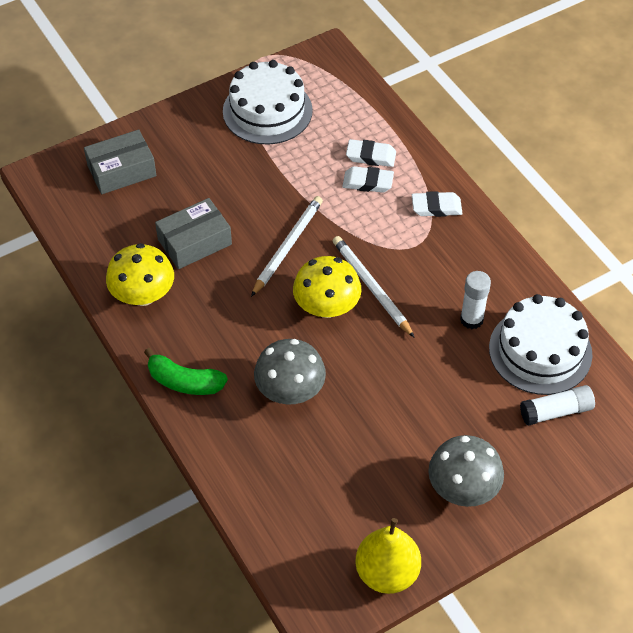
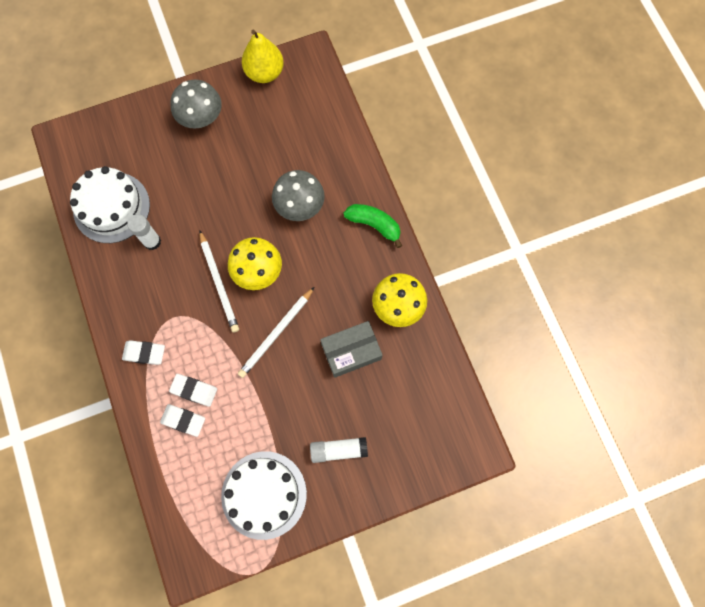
camera: 170 degrees left, 20 degrees up
grey box [84,130,157,194] -> none
white glue stick [520,385,595,426] -> white glue stick moved to [310,437,368,463]

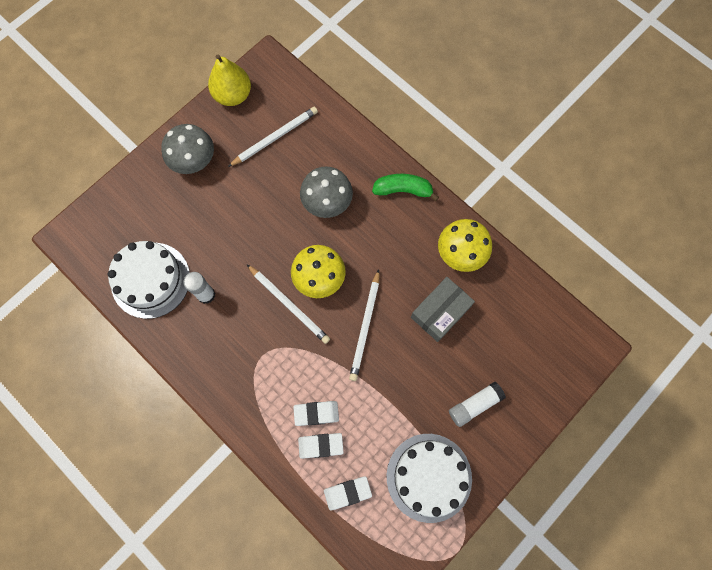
camera: 25 degrees left, 0 degrees up
white eraser [122,340,165,365] -> white eraser moved to [324,476,372,510]
none -> white pencil [228,107,318,167]

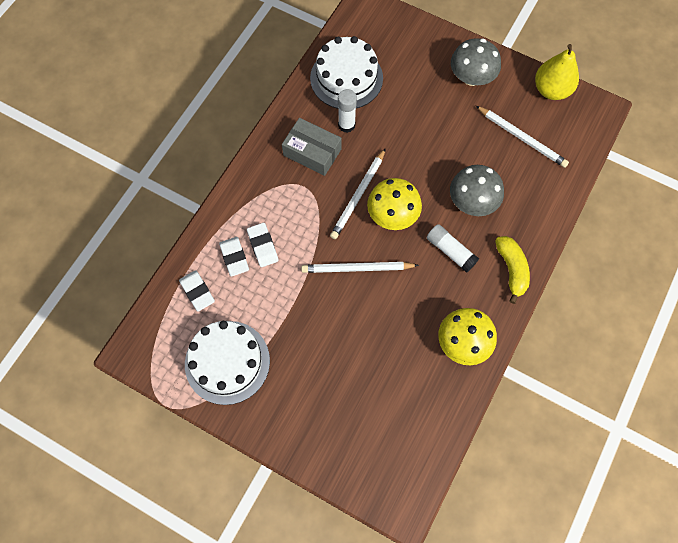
camera: 75 degrees right, 5 degrees down
green banana [372,174,439,201] -> yellow banana [495,236,530,304]
grey box [411,277,475,342] -> grey box moved to [282,118,342,176]
white glue stick [449,382,506,427] -> white glue stick moved to [426,224,479,273]

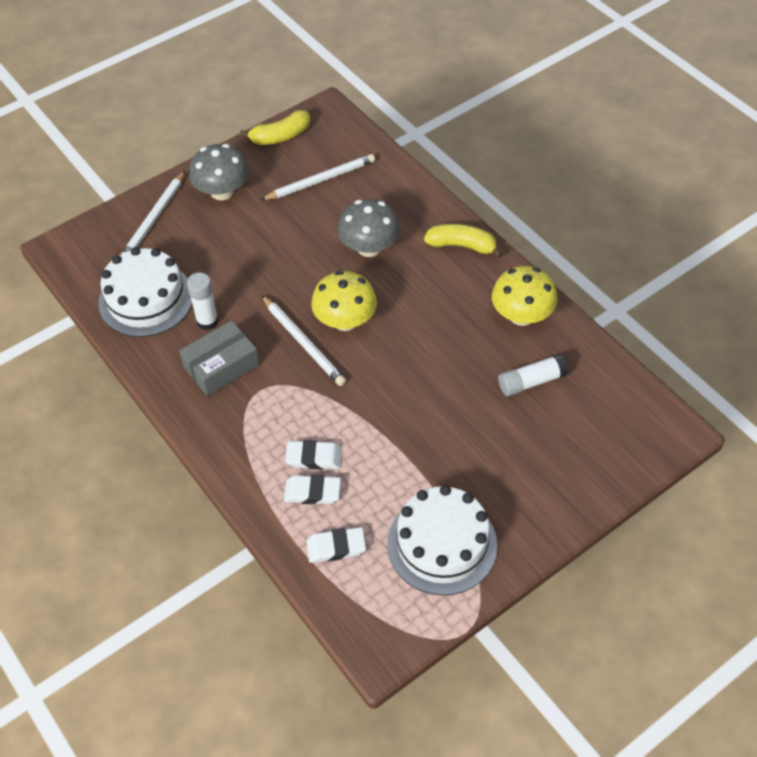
camera: 65 degrees left, 15 degrees down
white pencil [301,262,419,273] -> white pencil moved to [121,171,185,254]
white glue stick [426,224,479,273] -> white glue stick moved to [498,354,568,396]
yellow pear [535,44,579,100] -> yellow banana [240,110,310,145]

